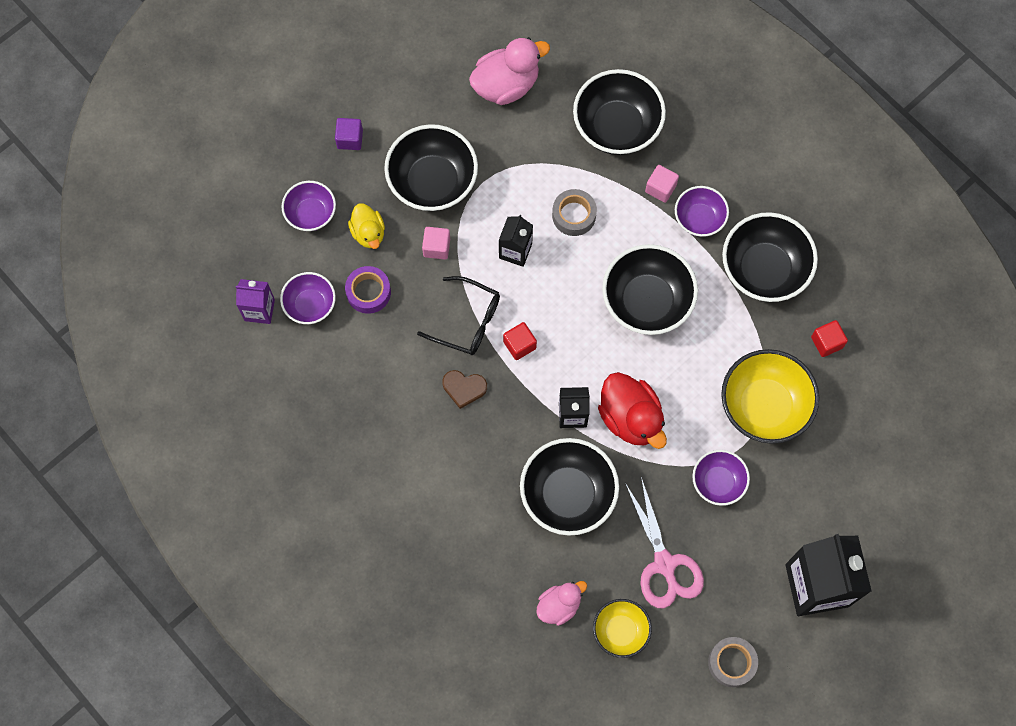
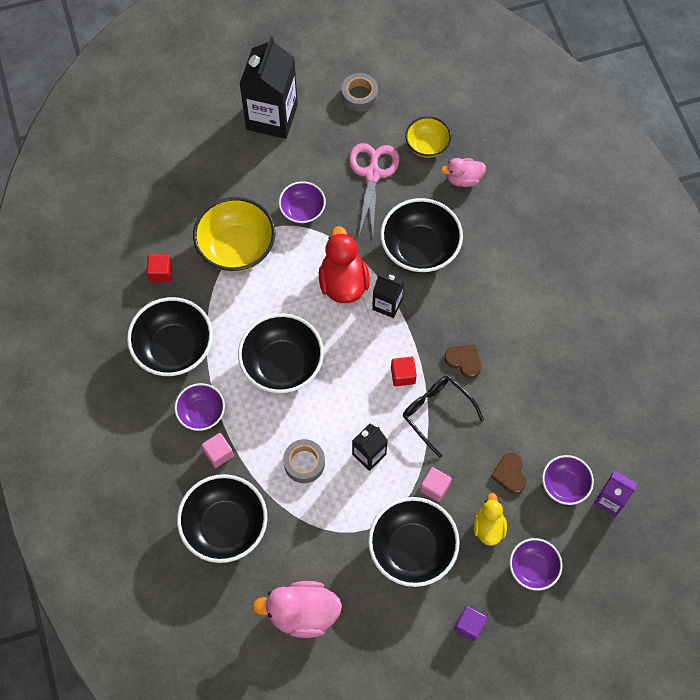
camera: 155 degrees left, 5 degrees down
purple tape [345,266,391,314] -> brown heart [491,453,527,494]

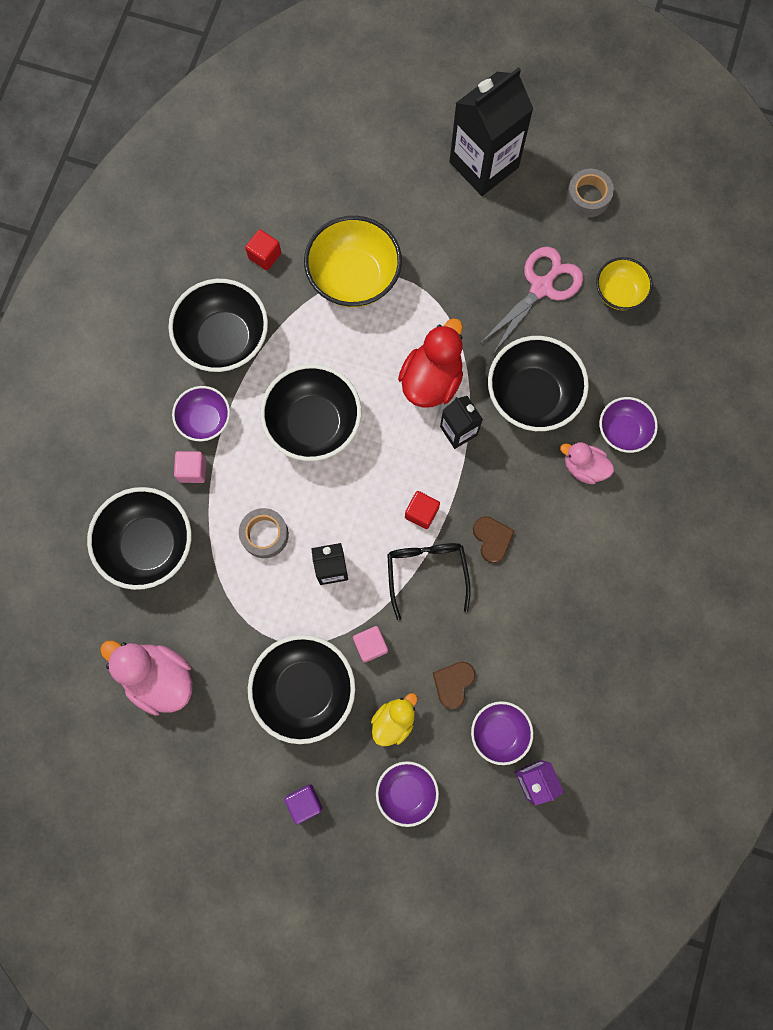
camera: 35 degrees right, 10 degrees up
purple bowl [279,181,326,224] -> purple bowl moved to [599,397,658,453]
pink duck [441,158,486,187] -> pink duck moved to [560,442,614,484]

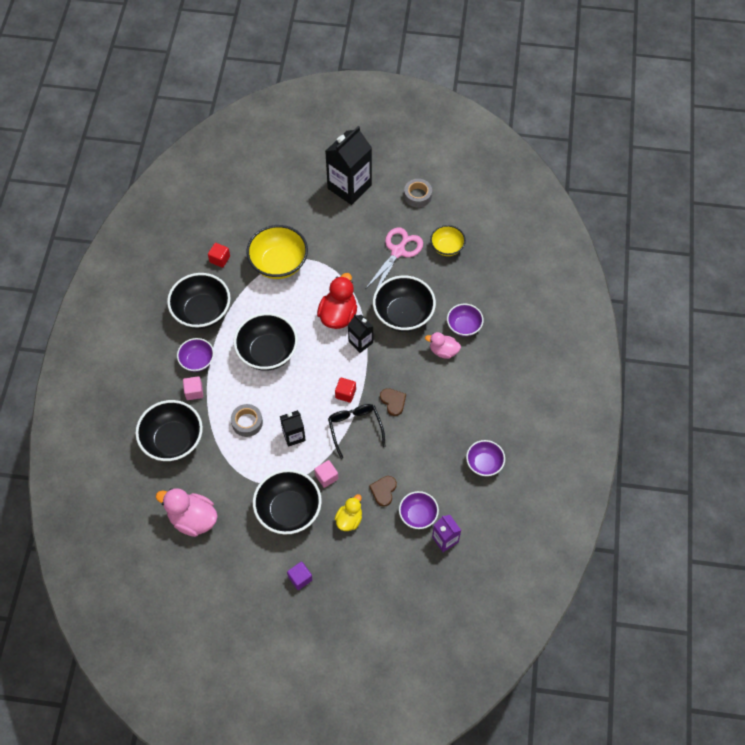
camera: 10 degrees left, 15 degrees down
purple bowl [376,761,439,827] -> purple bowl moved to [466,440,505,476]

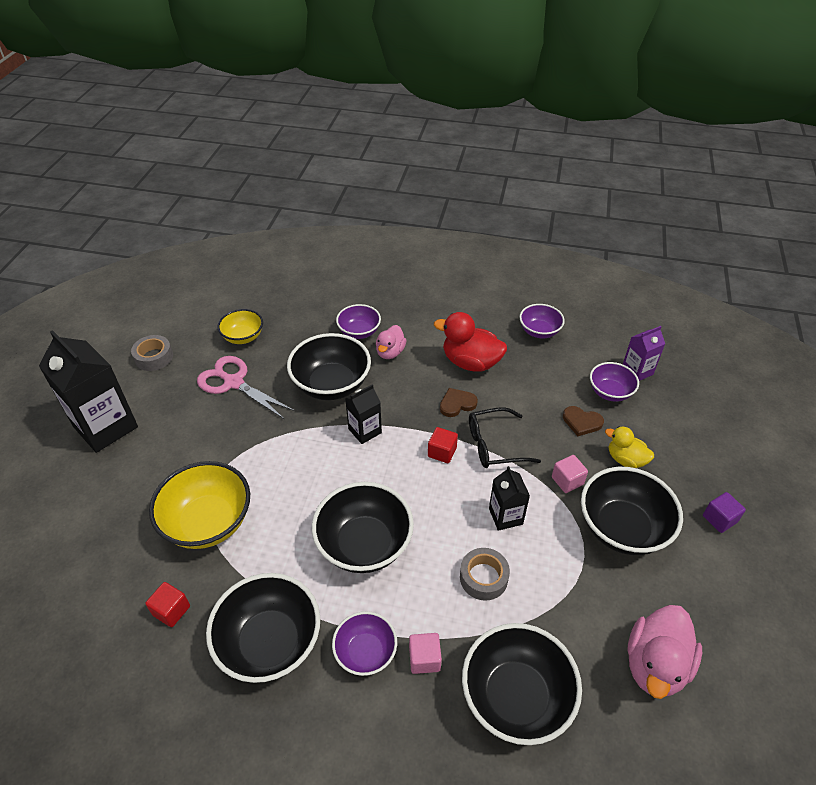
camera: 85 degrees left, 15 degrees down
red duck [317,273,357,329] -> red duck moved to [434,312,507,372]

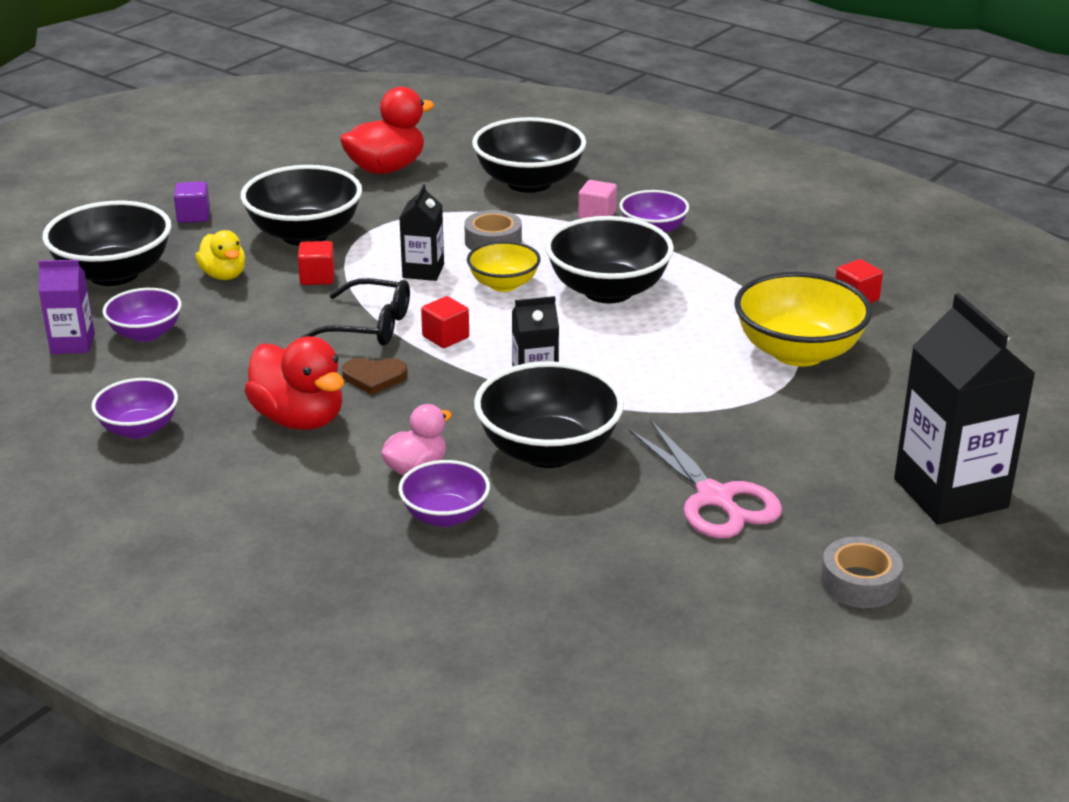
camera: 155 degrees left, 15 degrees down
black bowl [206,573,320,683] -> black bowl moved to [42,201,171,286]
yellow bowl [218,309,263,344] -> yellow bowl moved to [467,241,541,292]
pink cube [552,455,588,493] -> red cube [298,241,335,285]
brown heart [563,406,604,436] -> none
pink duck [627,605,702,699] -> red duck [340,87,434,174]

